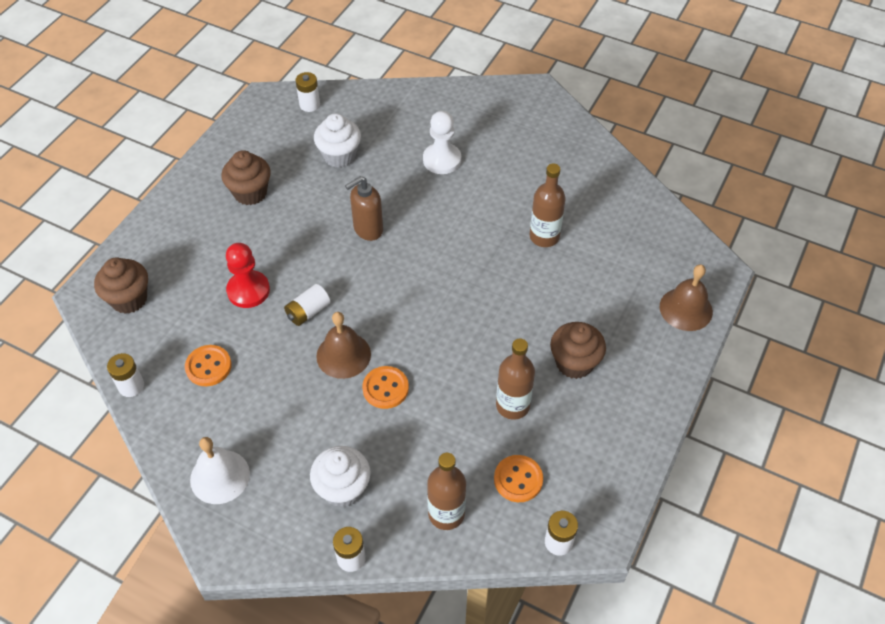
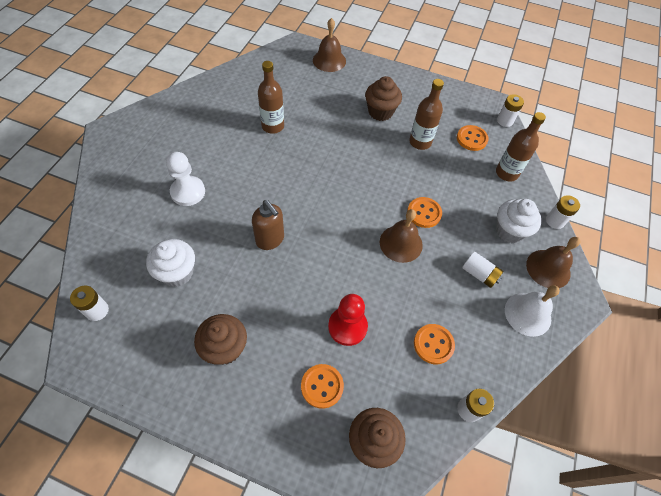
camera: 100 degrees left, 5 degrees up
white battery [284,284,330,326] -> white battery moved to [462,252,504,288]
none -> orange button [301,364,344,409]
none -> brown bell [526,237,580,288]

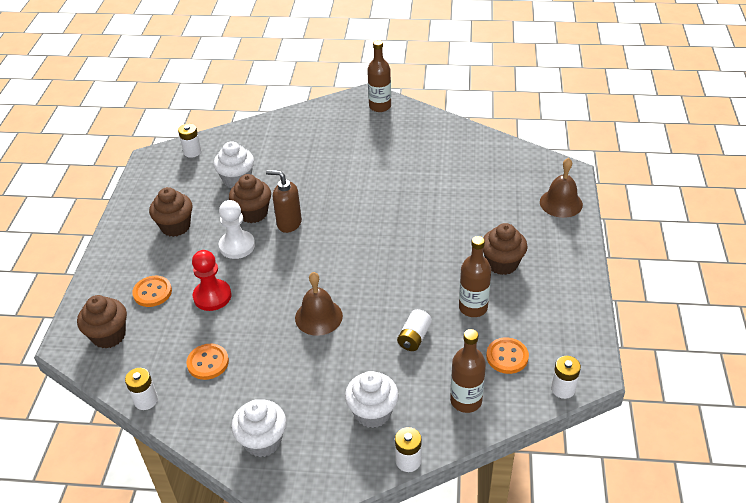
camera: 80 degrees right, 15 degrees down
white pawn [166,152,205,206] -> white pawn moved to [219,200,255,259]
brown soap dispenser [252,200,284,250] -> brown soap dispenser turned 75 degrees clockwise [266,170,302,233]
brown bottle [258,61,284,134] -> brown bottle moved to [367,40,391,112]
orange button [407,197,442,228] -> none
white battery [462,252,504,288] -> white battery moved to [397,309,432,351]
white bell [505,285,560,337] -> white cupcake [231,400,286,457]
brown bell [526,237,580,288] -> none
none -> brown cupcake [229,174,271,223]

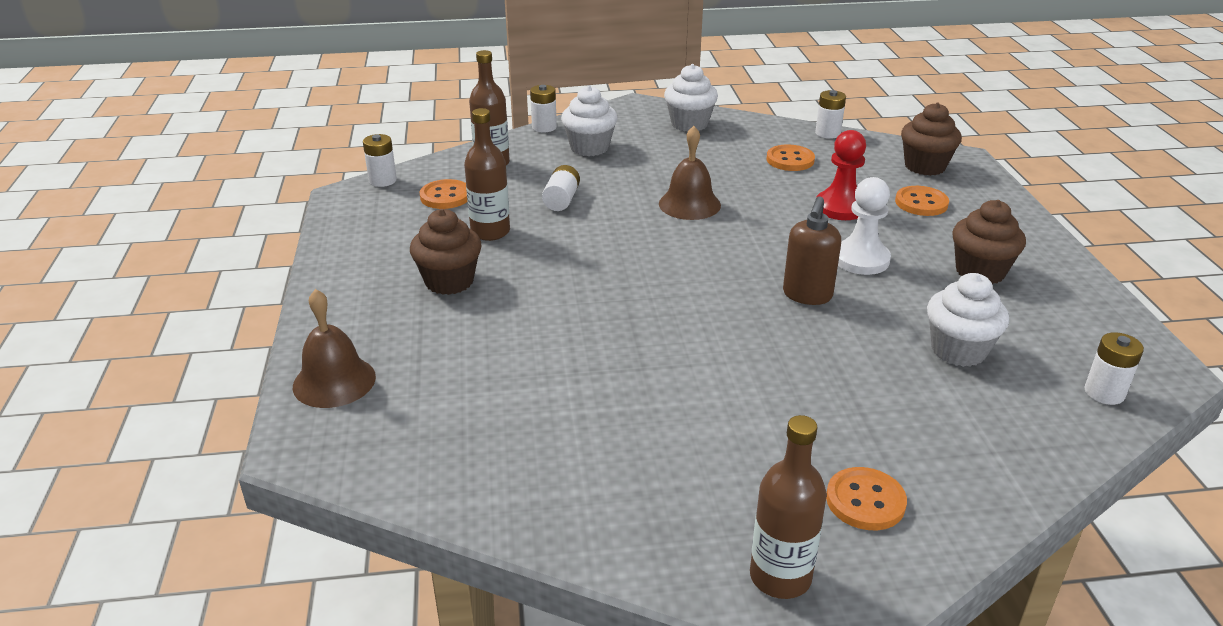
camera: 165 degrees right, 10 degrees down
brown cupcake [229,174,271,223] -> none
brown soap dispenser [266,170,302,233] -> brown soap dispenser turned 105 degrees clockwise [783,196,841,305]
none -> orange button [826,467,907,530]

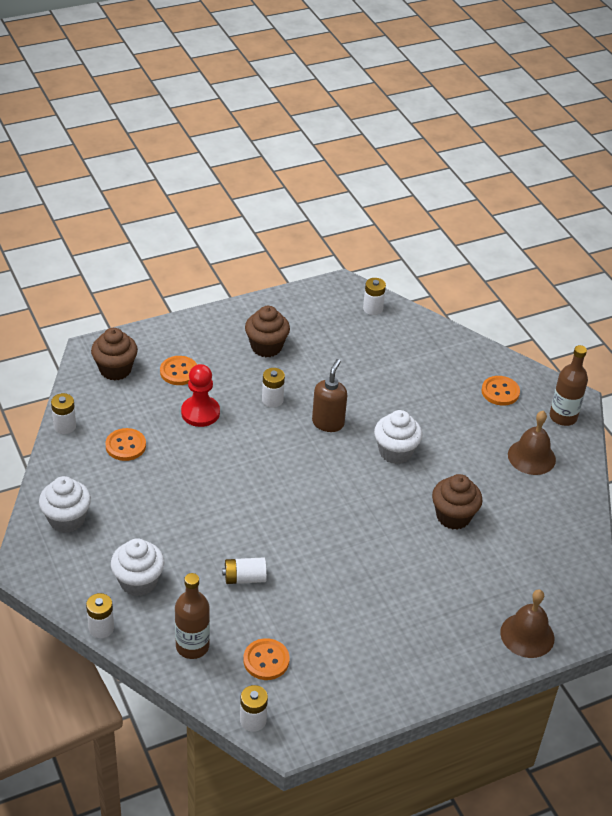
camera: 110 degrees left, 10 degrees up
brown cupcake [410,209,482,295] -> brown cupcake moved to [432,474,482,530]
brown bottle [464,108,510,241] -> none
brown bell [659,126,721,220] -> brown bell moved to [508,411,556,475]
brown soap dispenser [783,196,841,305] -> brown soap dispenser turned 75 degrees counterclockwise [312,359,347,432]
white pawn [838,177,891,275] -> white battery [262,368,285,408]
white cupcake [927,273,1009,367] -> white cupcake moved to [374,410,423,464]

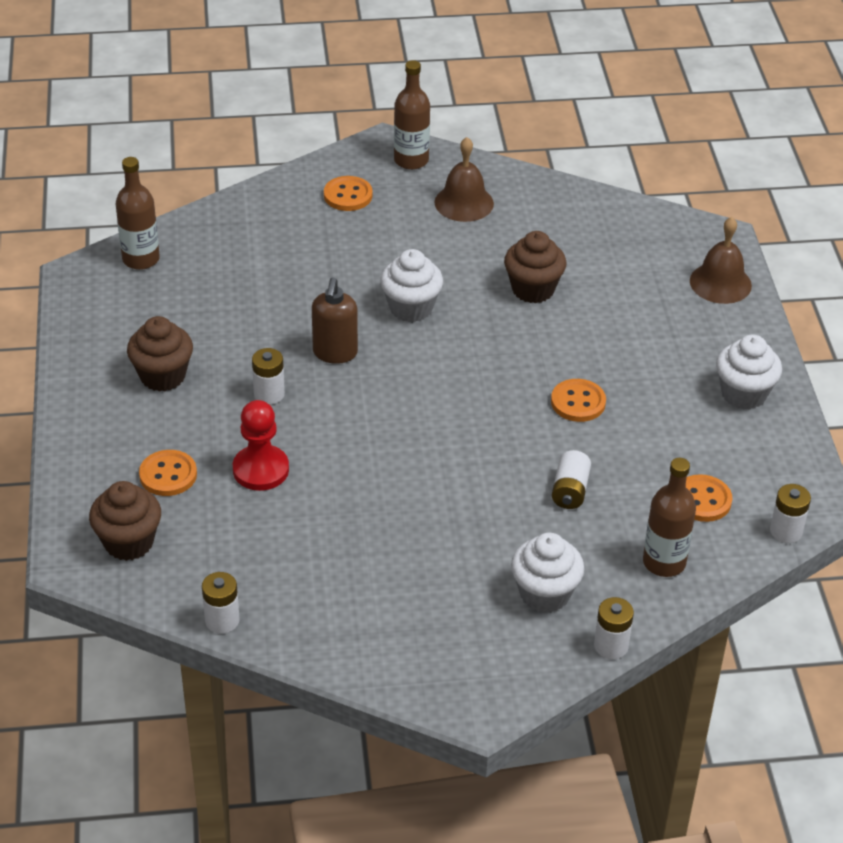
camera: 70 degrees left, 0 degrees up
white cupcake [39,476,91,533] -> white cupcake moved to [716,335,782,410]
orange button [105,428,146,461] -> orange button moved to [551,379,606,422]
brown soap dispenser [312,359,347,432] -> brown soap dispenser turned 120 degrees counterclockwise [312,277,358,364]
white battery [363,278,386,315] -> brown bottle [116,157,160,270]

